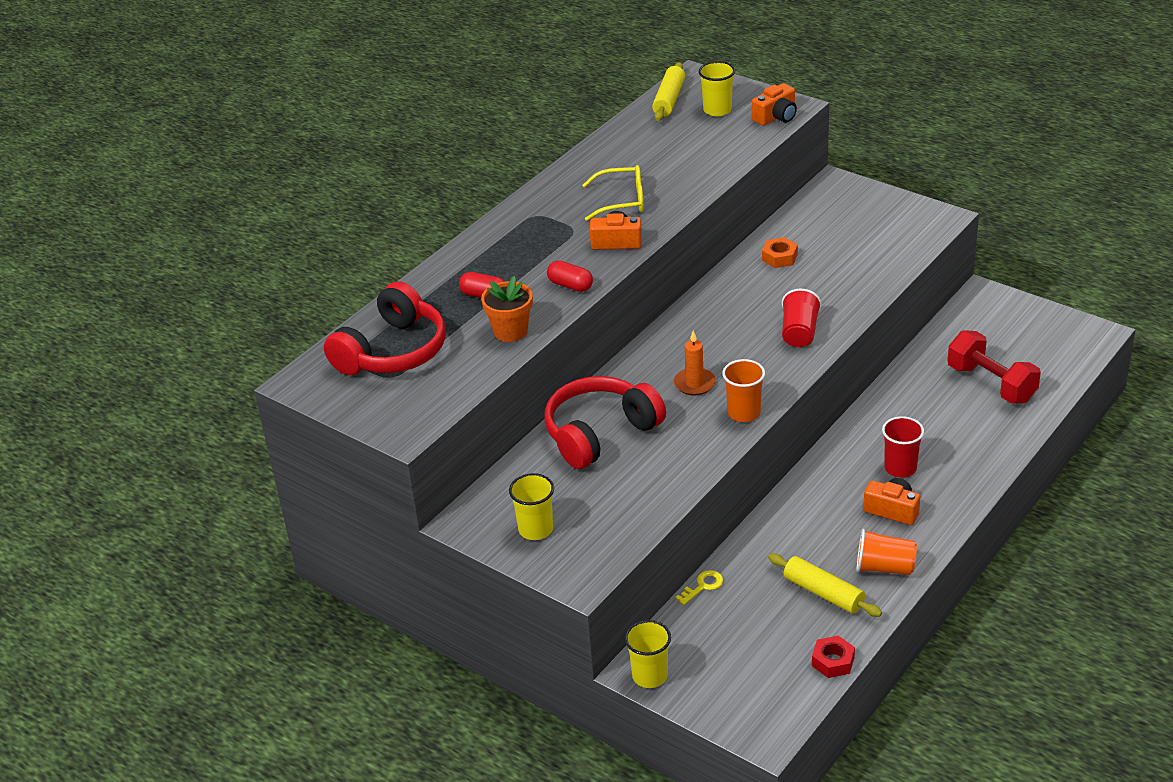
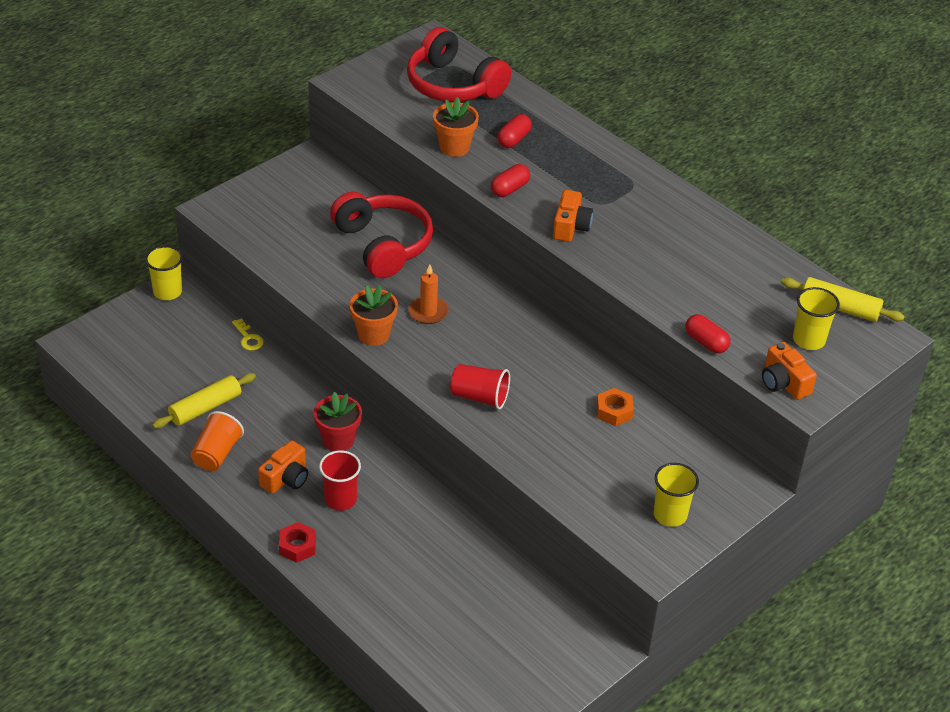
camera: 95 degrees right, 5 degrees up
yellow cup [509,473,554,540] -> yellow cup moved to [654,463,699,527]
yellow glasses [582,165,644,221] -> none
orange cup [722,359,765,422] -> orange flower pot [350,285,398,346]
red nut [812,636,855,678] -> red nut moved to [279,522,316,563]
red dumbbell [947,330,1041,403] -> none
none -> red flower pot [314,392,362,451]
none -> red capsule [685,314,731,353]

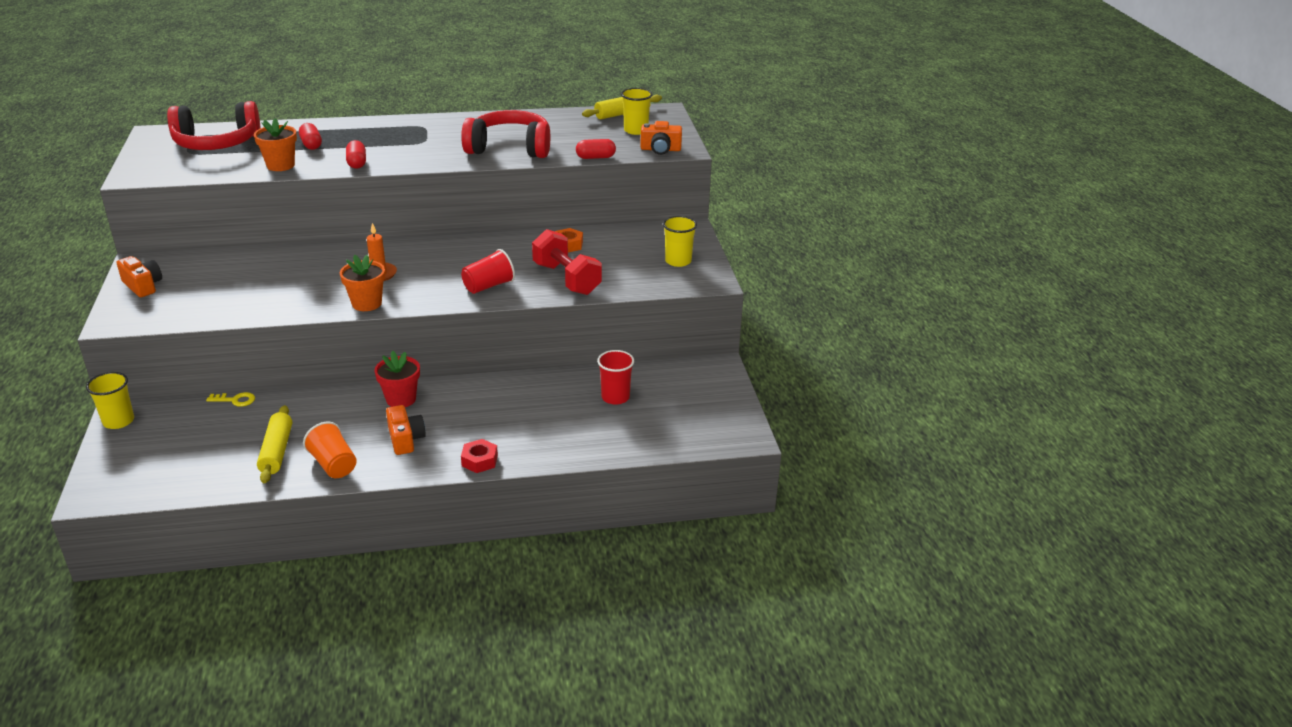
camera: 55 degrees left, 10 degrees down
red cup [319,450,361,511] -> red cup moved to [597,350,634,405]
red headphones [330,192,433,278] -> red headphones moved to [461,110,550,158]
orange camera [553,190,593,242] -> orange camera moved to [117,256,162,297]
none -> red dumbbell [532,229,602,295]

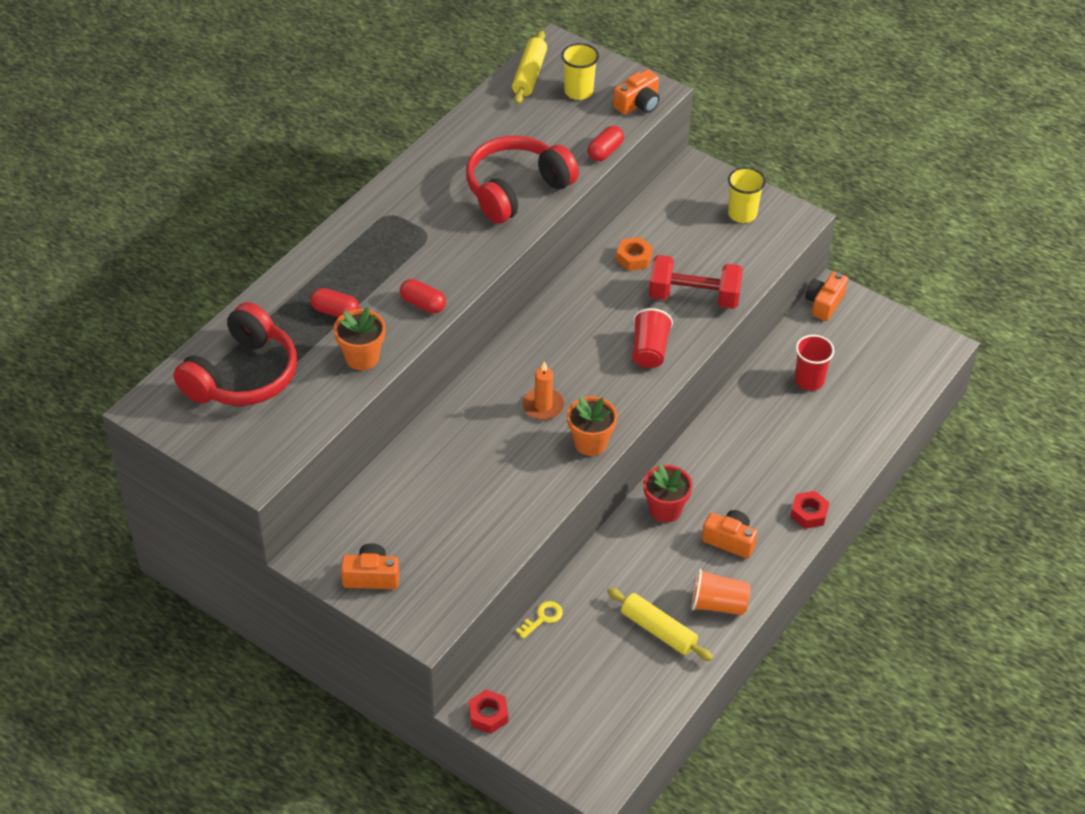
camera: 45 degrees left, 15 degrees up
yellow cup [86,372,134,429] -> red nut [469,690,508,734]
none -> orange camera [805,272,848,321]

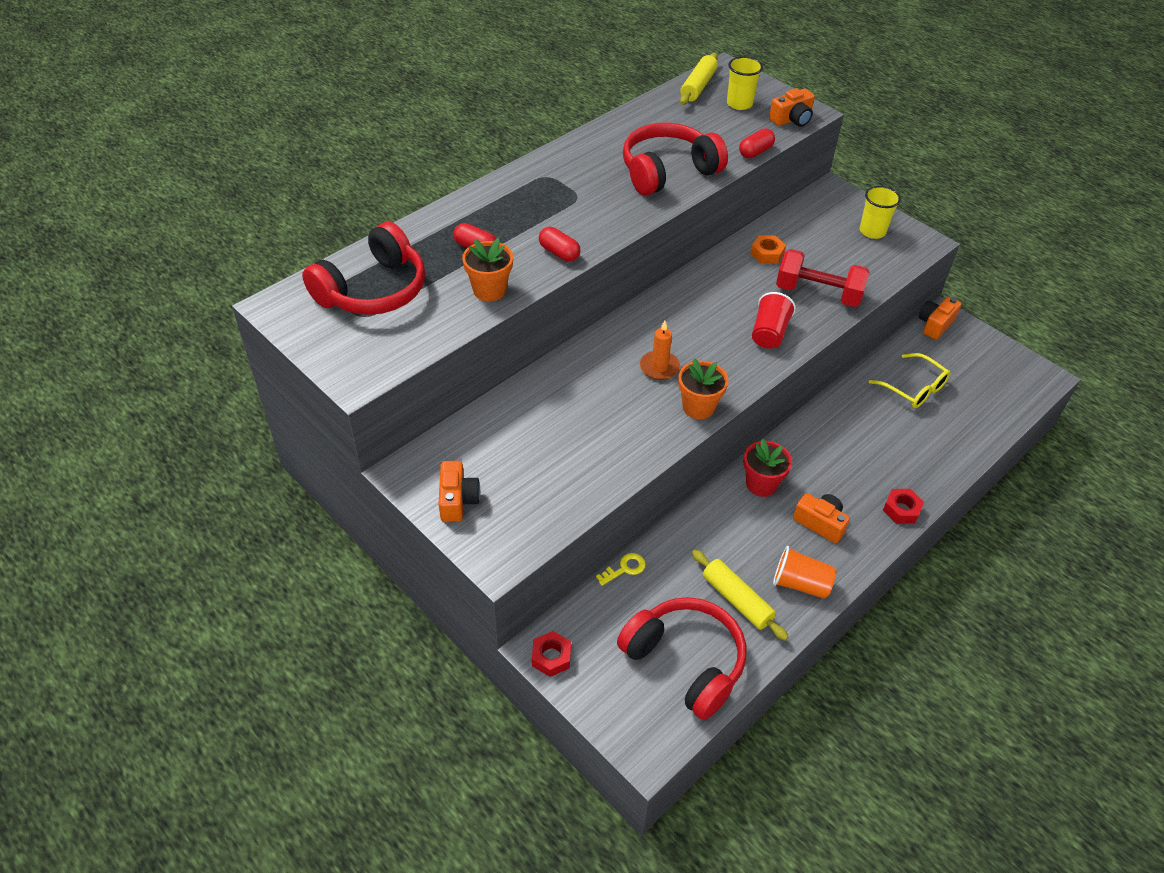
camera: 10 degrees right, 0 degrees up
orange camera [341,543,400,589] -> orange camera turned 75 degrees clockwise [438,461,480,522]
red cup [795,335,835,391] -> yellow glasses [869,353,951,408]
none -> red headphones [617,597,746,720]

